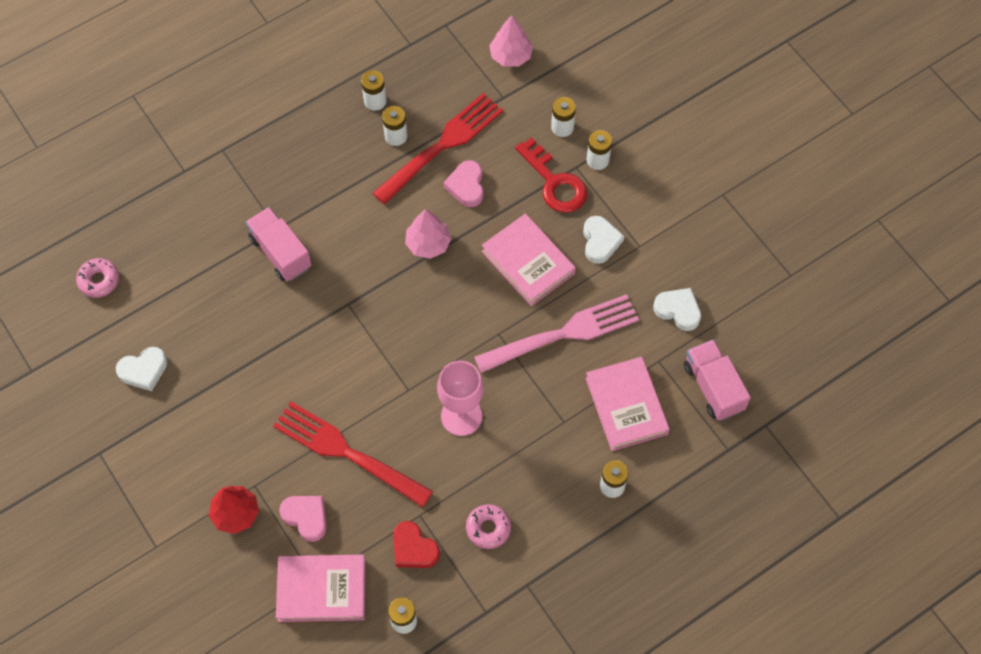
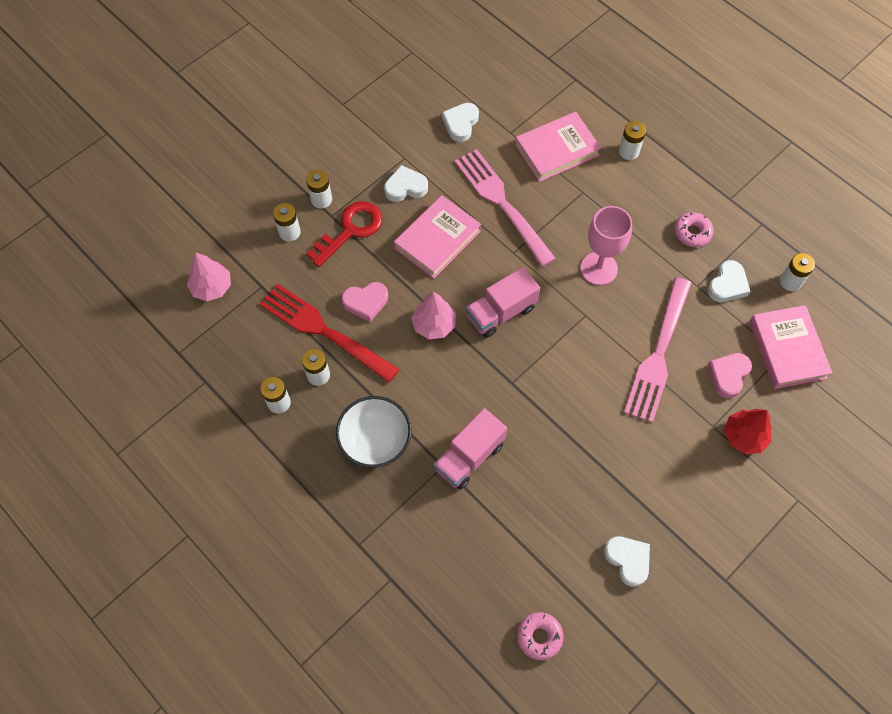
camera: 100 degrees left, 0 degrees up
red fork [273,401,433,507] -> pink fork [624,277,692,423]
red heart [393,521,440,568] -> white heart [708,260,751,302]
pink truck [684,339,751,421] -> pink truck moved to [466,267,540,338]
none -> white bowl [336,396,412,468]

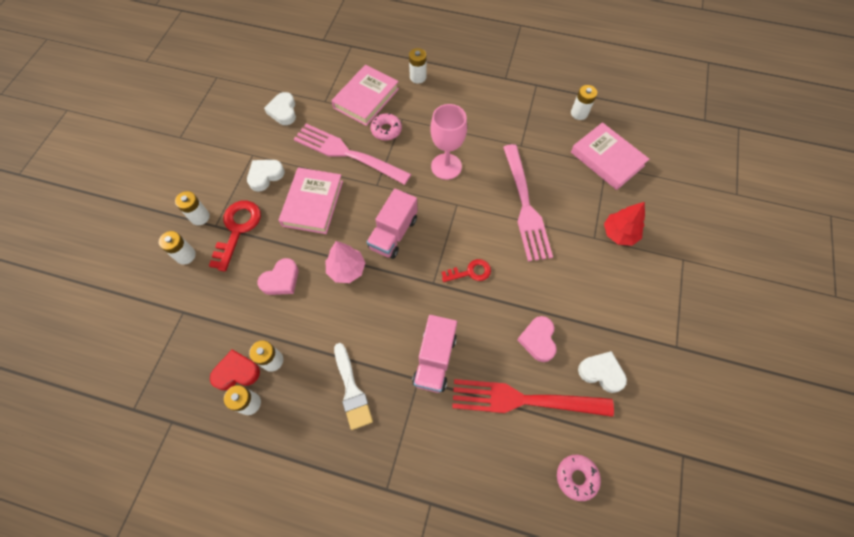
camera: 30 degrees left, 0 degrees up
pink tree [187,252,231,301] -> none
red fork [259,283,400,383] -> red fork moved to [452,379,614,417]
white bowl [336,396,412,468] -> white brush [334,343,373,430]
pink donut [674,212,713,247] -> pink donut moved to [370,113,402,141]
pink heart [707,353,752,398] -> pink heart moved to [517,316,557,362]
white heart [708,260,751,302] -> none
none -> red heart [210,349,260,390]
none -> red key [441,259,491,282]

